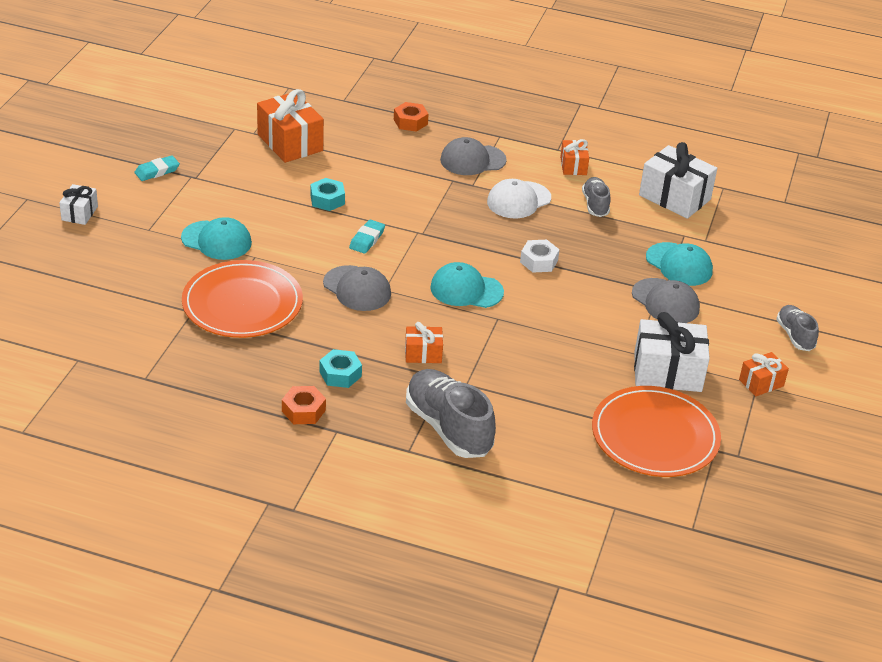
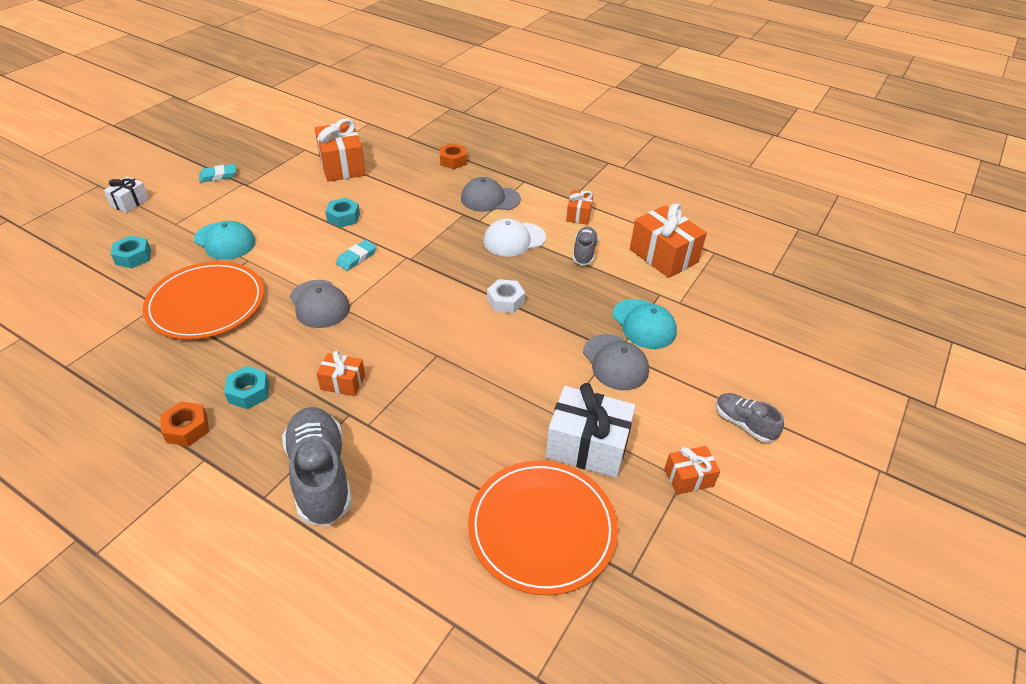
camera: 15 degrees right, 5 degrees up
turquoise cap [430,262,504,308] -> none
white gift [639,142,717,219] -> orange gift [630,203,707,278]
grey shoe [777,305,819,351] -> grey shoe turned 45 degrees counterclockwise [716,393,784,443]
none -> turquoise nut [111,236,151,268]

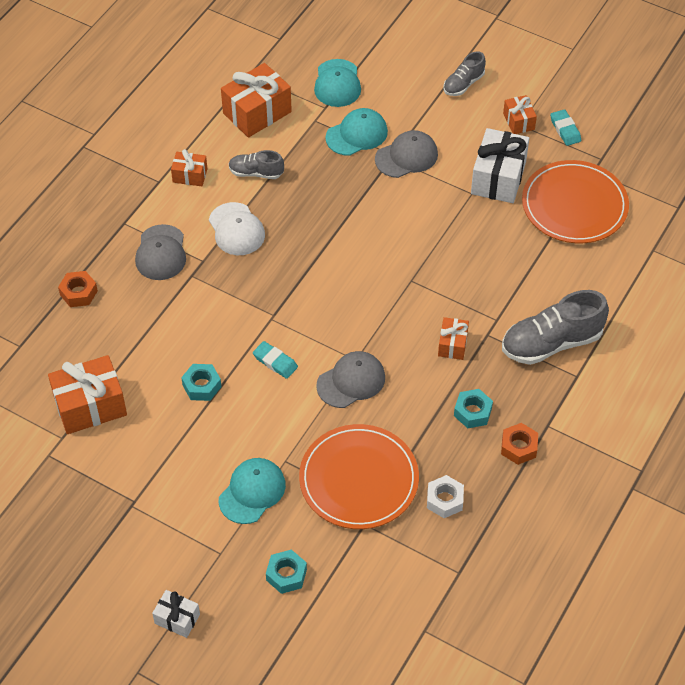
camera: 90 degrees left, 10 degrees up
turquoise eraser [199,164,236,182] -> turquoise eraser moved to [550,109,581,146]
white nut [487,279,525,313] -> white nut moved to [427,475,464,518]
none -> turquoise cap [314,59,361,107]

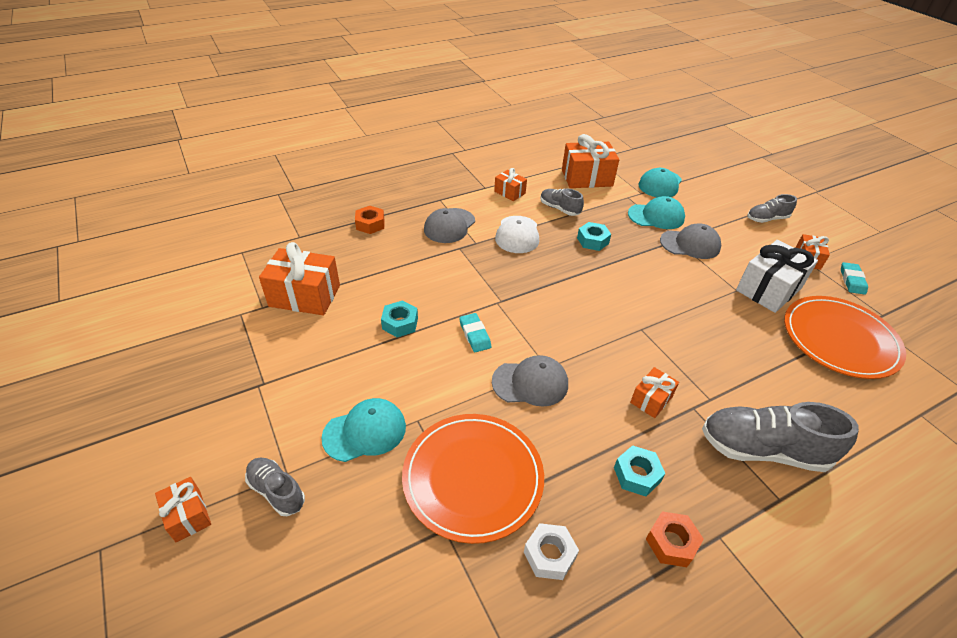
camera: 30 degrees right, 10 degrees down
white gift [152,590,200,638] -> orange gift [155,477,211,542]
turquoise nut [266,549,307,594] -> turquoise nut moved to [577,222,611,251]
none -> grey shoe [245,458,305,516]

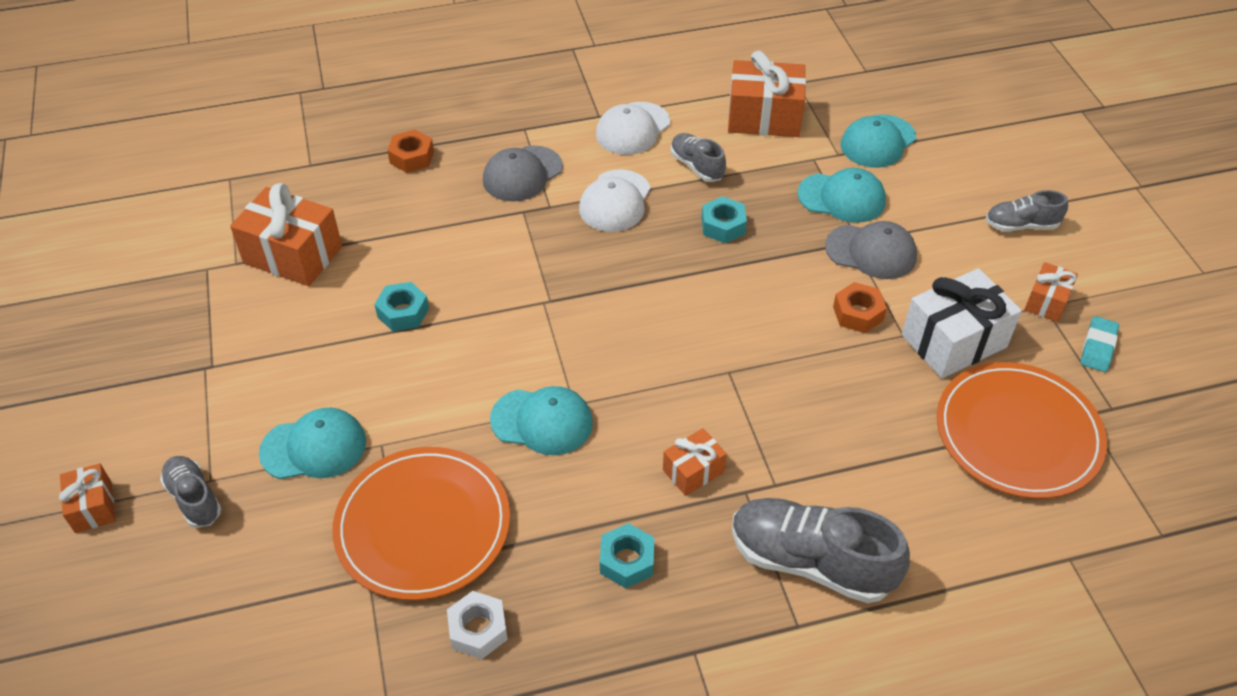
camera: 15 degrees right, 5 degrees up
turquoise eraser [459,313,491,352] -> none
grey cap [492,355,568,407] -> turquoise cap [490,386,593,455]
orange gift [494,168,527,201] -> white cap [596,102,670,155]
orange nut [646,511,703,567] -> orange nut moved to [833,282,887,333]

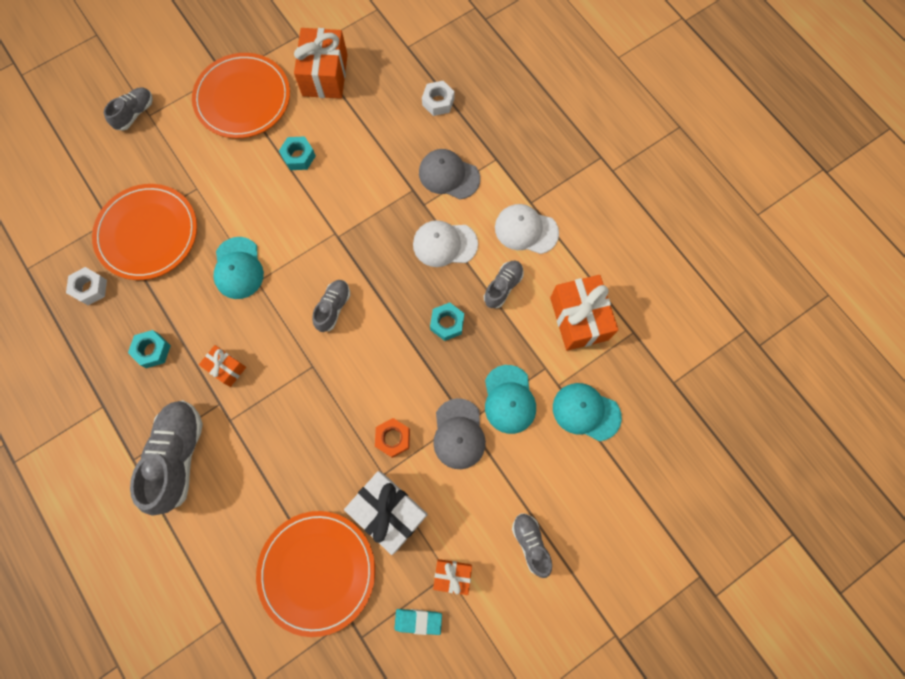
camera: 70 degrees right, 25 degrees up
orange gift [59,463,116,533] -> none
turquoise cap [259,408,366,479] -> none
orange nut [387,130,434,173] -> white nut [422,81,454,116]
none -> orange plate [192,53,290,138]
none -> grey shoe [312,280,350,332]

